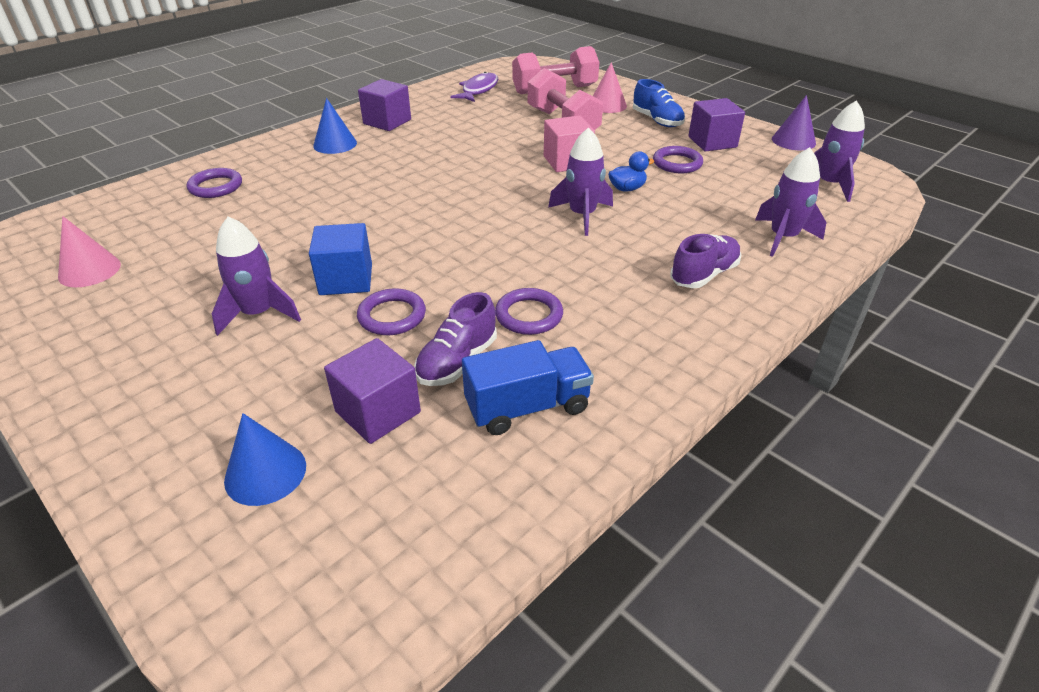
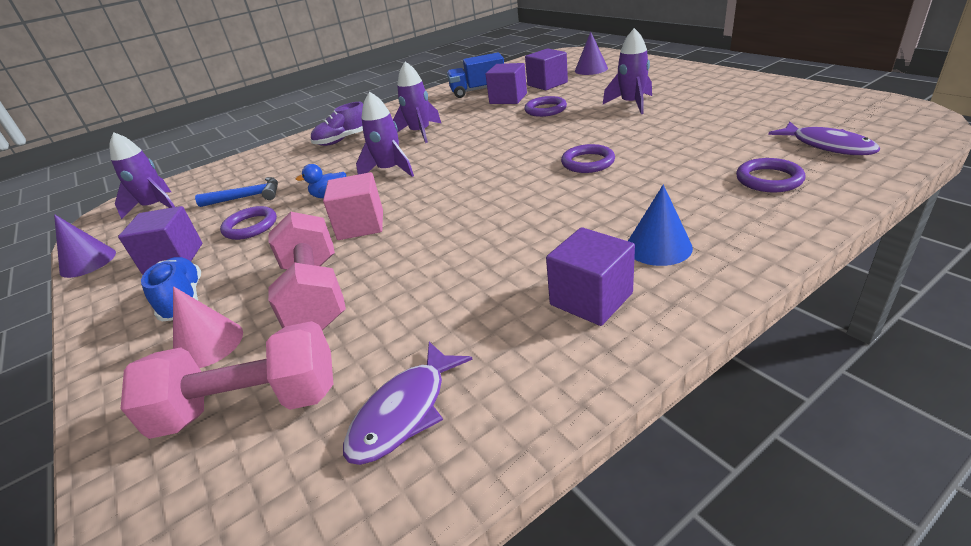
camera: 165 degrees left, 5 degrees down
pink cone [58,216,121,287] -> none
blue cone [224,413,306,506] -> purple cone [575,32,608,75]
blue cube [309,223,372,295] -> none
purple shoe [414,292,497,386] -> purple cube [486,63,527,104]
purple ring [495,288,563,335] -> purple ring moved to [561,144,615,173]
purple rocket [755,147,827,257] -> purple rocket moved to [393,62,441,143]
none -> blue hammer [195,177,278,207]
none -> purple fish [768,122,880,155]

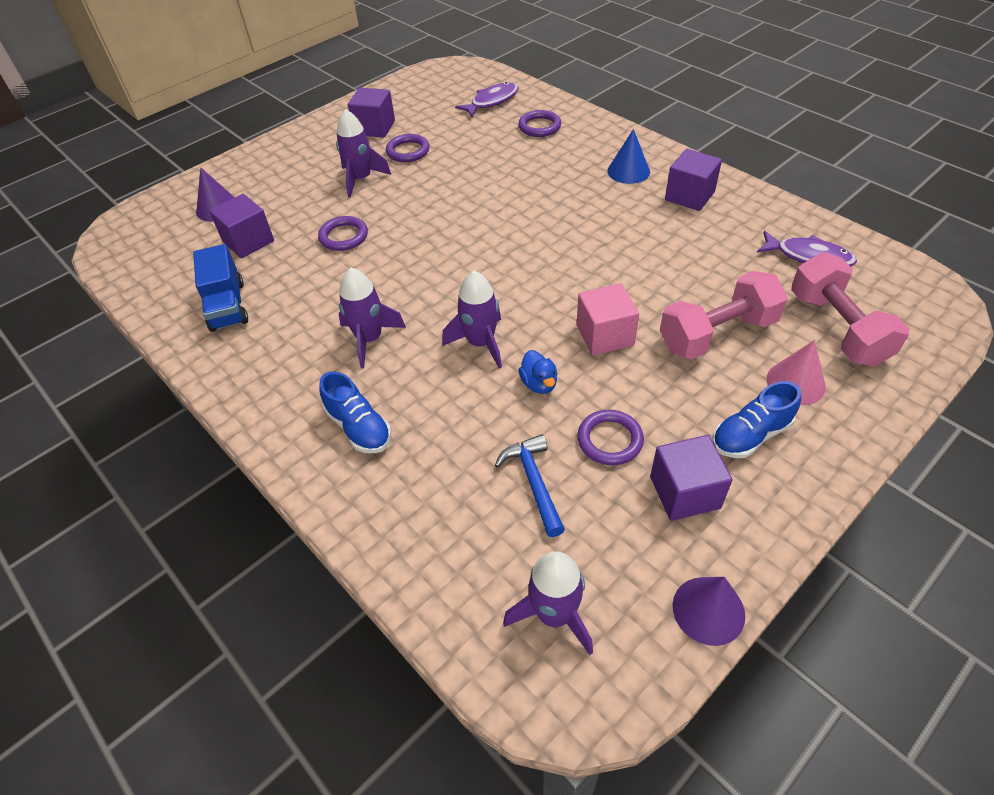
camera: 100 degrees left, 15 degrees up
purple shoe [311,102,363,146] -> blue shoe [320,371,391,453]
purple cube [486,63,527,104] -> purple cube moved to [348,88,395,138]
purple ring [561,144,615,173] -> purple ring moved to [386,134,429,162]

